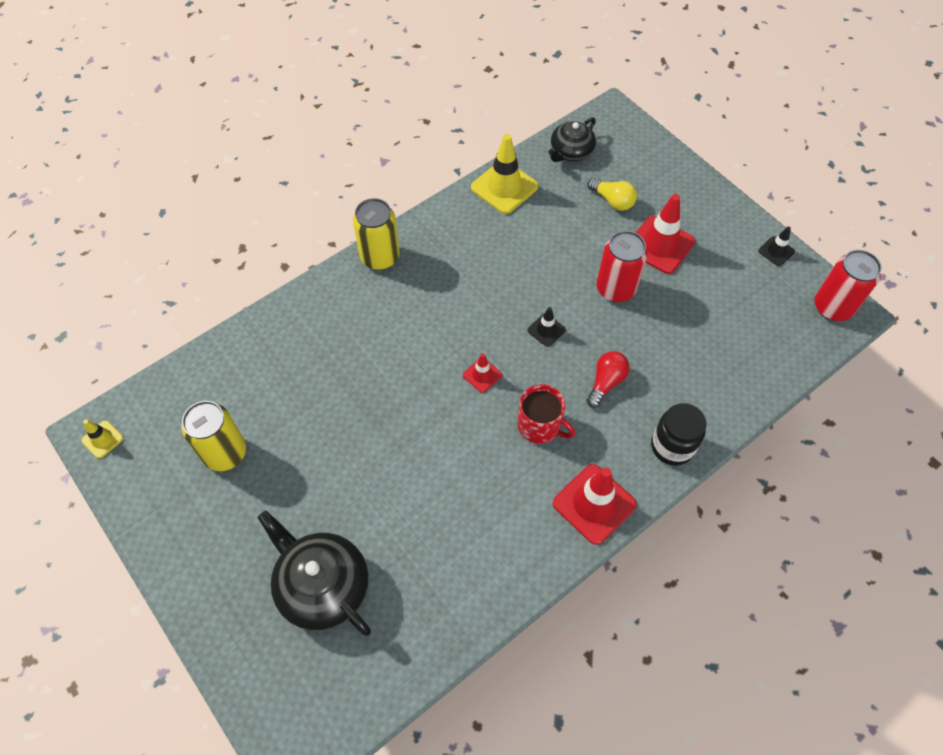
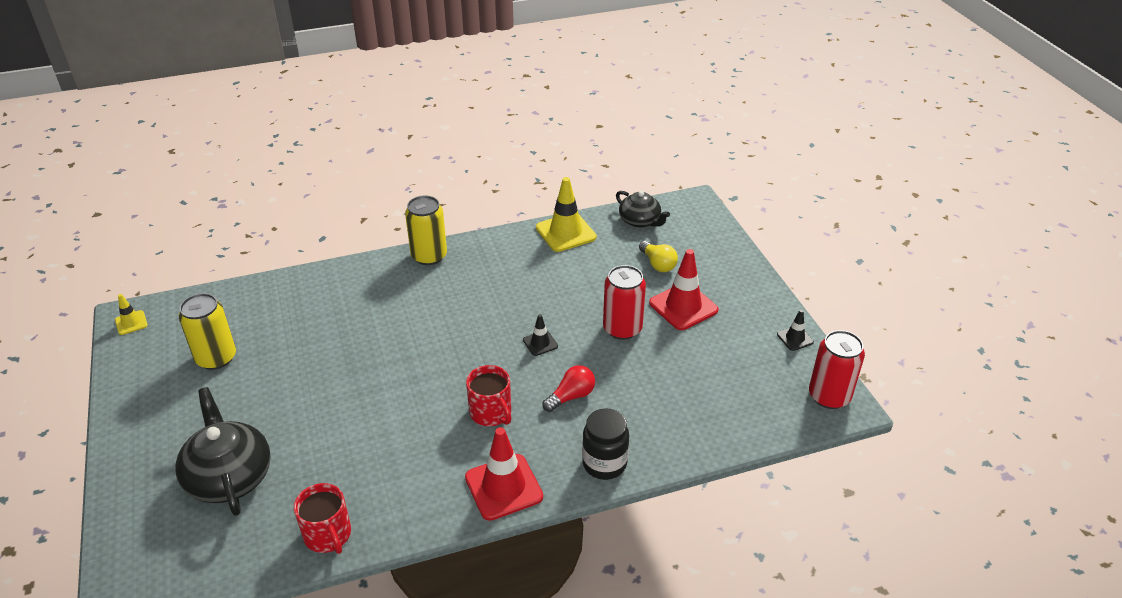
camera: 20 degrees right, 20 degrees down
red traffic cone [463,353,502,393] -> none
black teapot [548,117,596,162] -> black teapot turned 105 degrees counterclockwise [616,191,670,228]
none -> red mug [294,483,351,554]

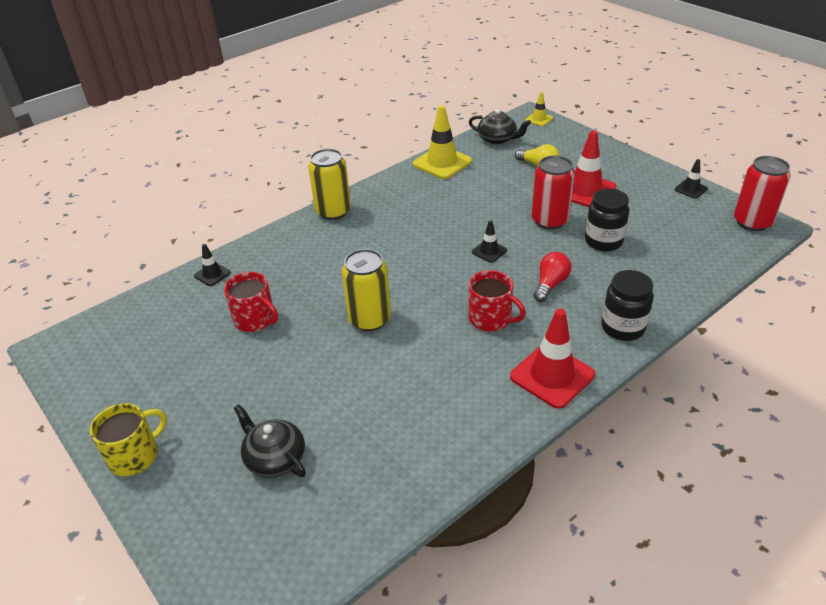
camera: 20 degrees left, 0 degrees up
yellow traffic cone [115,294,148,335] -> yellow traffic cone moved to [525,92,553,126]
black teapot [175,387,271,516] -> black teapot [233,404,306,478], size x0.63
yellow can [179,293,236,370] -> yellow can moved to [342,249,391,331]
red mug [294,483,351,554] -> red mug moved to [224,272,278,332]
none -> yellow mug [90,403,167,476]
none -> black traffic cone [194,244,231,286]
none -> black jar [585,189,629,251]

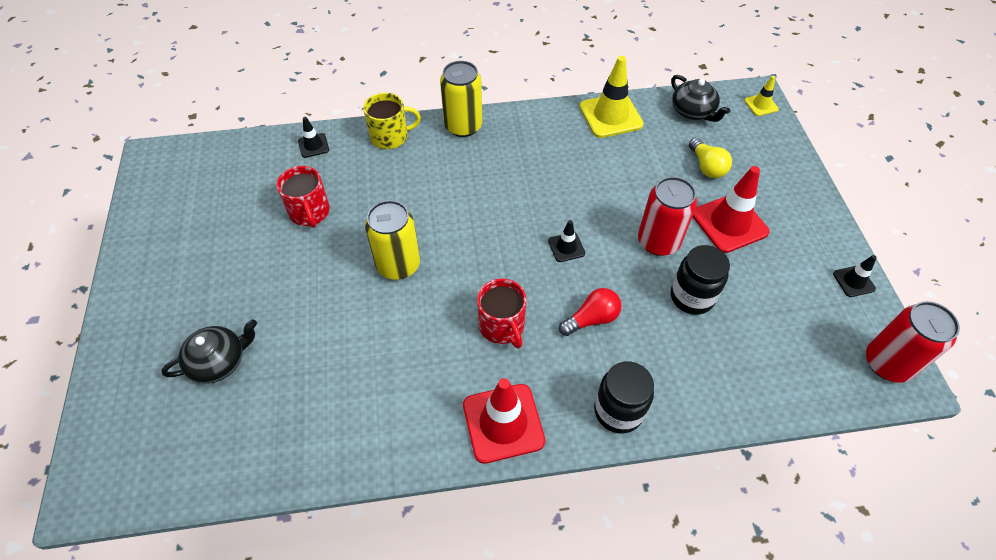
camera: 30 degrees right, 15 degrees up
yellow mug [90,403,167,476] -> yellow mug moved to [363,93,421,149]
black teapot [233,404,306,478] -> black teapot turned 75 degrees clockwise [161,319,257,384]

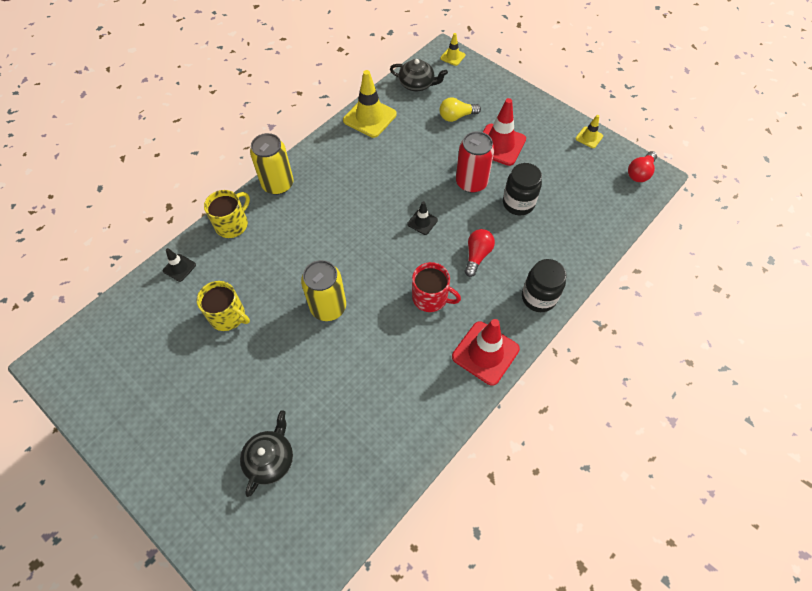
camera: 40 degrees left, 5 degrees up
red mug [276,166,330,228] -> yellow mug [197,281,250,331]
yellow light bulb [689,138,732,178] -> yellow light bulb turned 135 degrees clockwise [440,97,481,122]
black traffic cone [833,255,877,297] -> yellow traffic cone [575,115,603,148]
red can [866,301,960,383] -> red light bulb [628,151,657,182]

